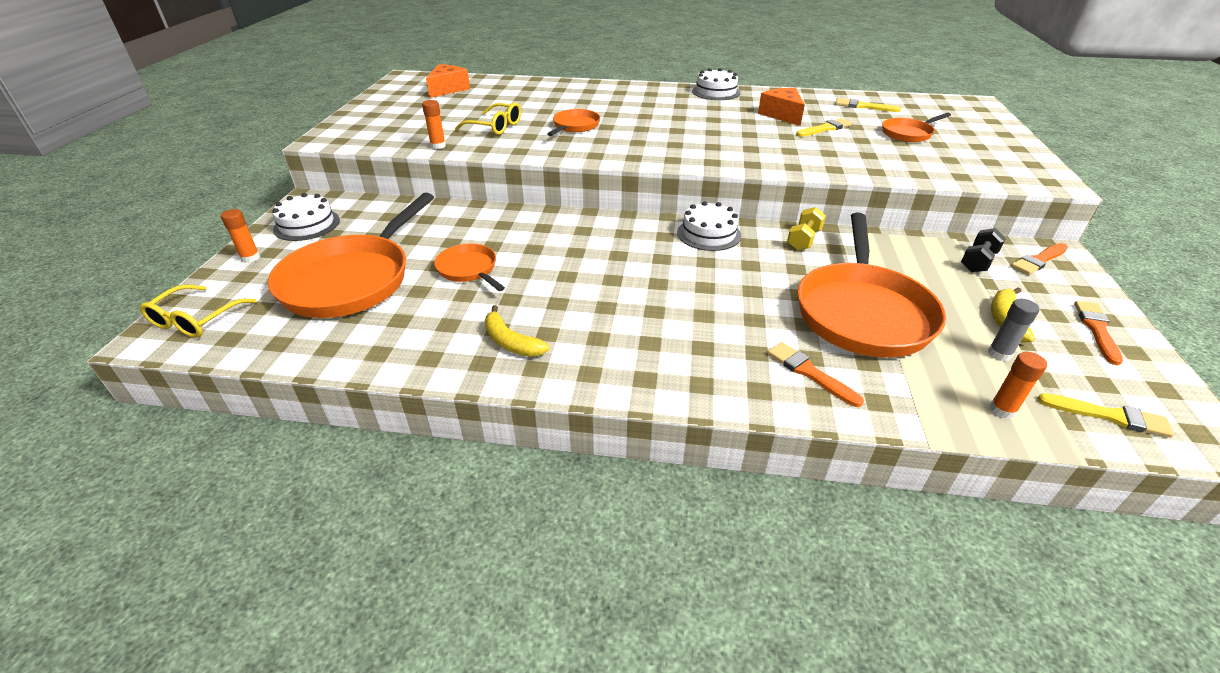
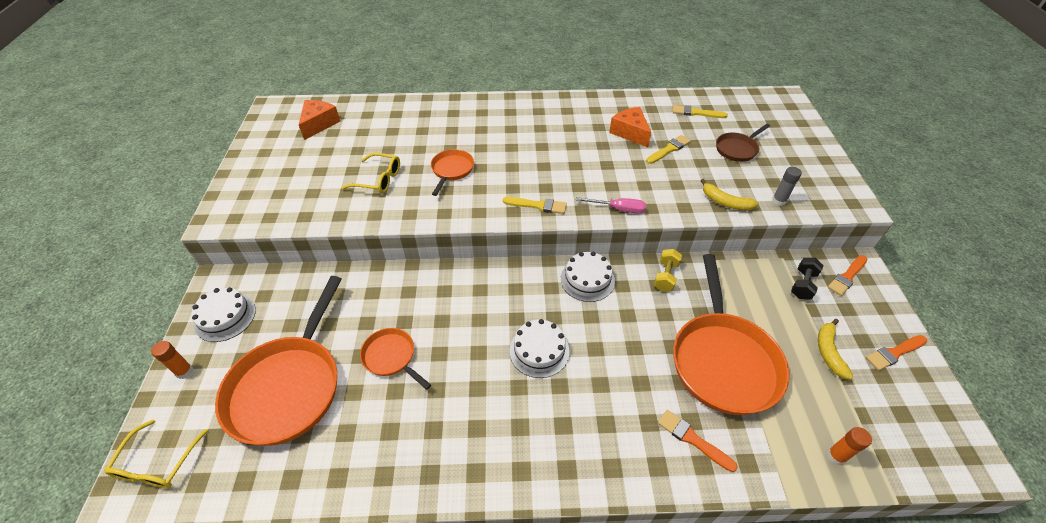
camera: 10 degrees left, 10 degrees up
orange glue stick [422,100,446,149] -> none
yellow banana [485,305,550,357] -> yellow banana moved to [701,179,759,211]
white cake [692,68,740,100] -> white cake moved to [509,319,570,378]
orange pan [882,113,951,142] -> brown pan [716,124,770,162]
grey glue stick [988,298,1040,361] -> grey glue stick moved to [772,167,802,206]
yellow brush [1037,393,1174,438] -> yellow brush moved to [503,197,567,214]
orange brush [1074,301,1123,365] -> orange brush turned 120 degrees counterclockwise [866,335,927,371]
none -> pink screwdriver [576,197,646,214]

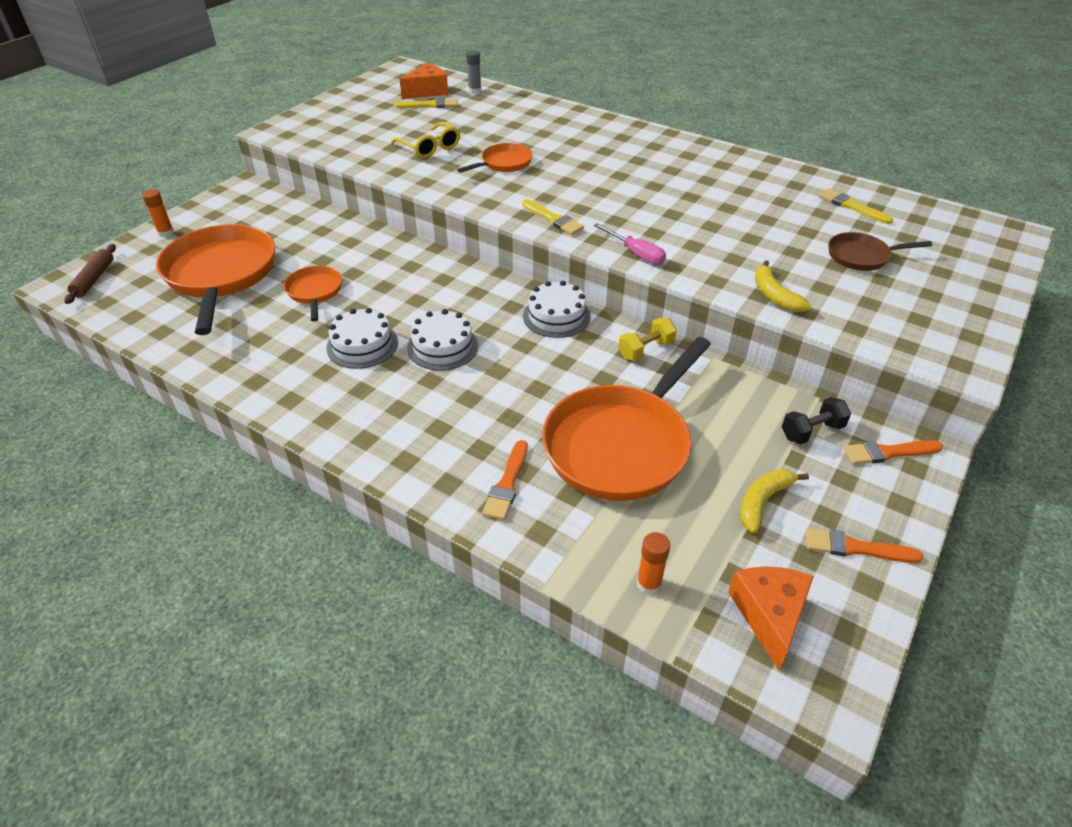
camera: 35 degrees right, 5 degrees down
yellow glasses [104,420,208,488] -> brown rolling pin [65,244,116,304]
white cake [191,288,256,342] -> white cake moved to [326,308,398,369]
orange pan [215,276,342,446] -> orange pan turned 120 degrees clockwise [156,224,275,335]
orange cheese [609,107,651,147] -> orange cheese moved to [728,566,814,670]
yellow brush [646,135,691,164] -> yellow brush moved to [395,98,458,108]
orange brush [658,410,738,472] -> orange brush turned 150 degrees counterclockwise [482,440,528,520]
grey glue stick [772,167,802,206] -> grey glue stick moved to [466,50,481,94]

